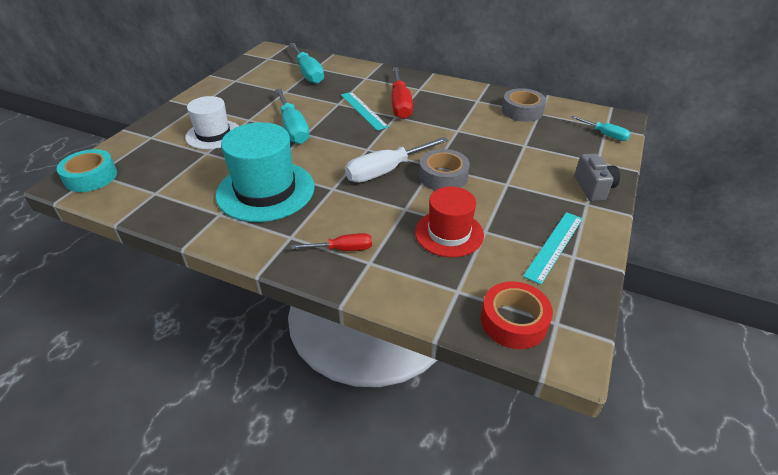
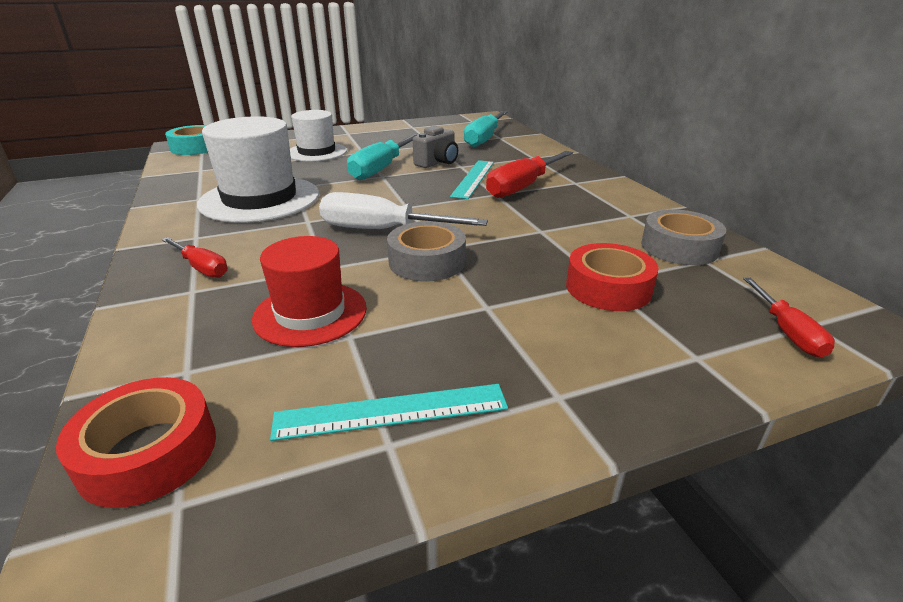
camera: 45 degrees right, 10 degrees down
turquoise hat [216,122,315,222] -> white hat [197,116,319,223]
turquoise screwdriver [571,115,631,141] -> red screwdriver [743,278,835,357]
grey camera [575,154,620,201] -> grey camera moved to [413,126,458,168]
none -> red tape [566,243,659,311]

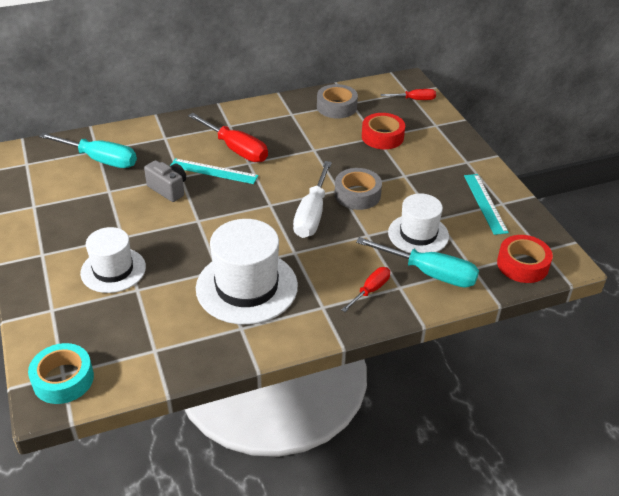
camera: 90 degrees left, 10 degrees up
red hat [252,236,367,347] -> white hat [388,193,449,254]
turquoise screwdriver [347,134,419,180] -> turquoise screwdriver moved to [356,237,479,288]

